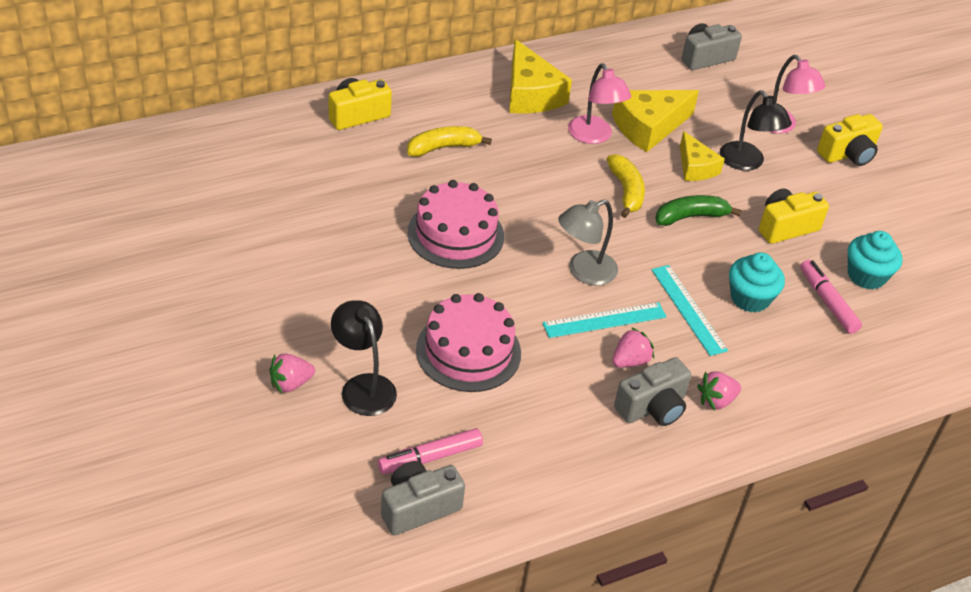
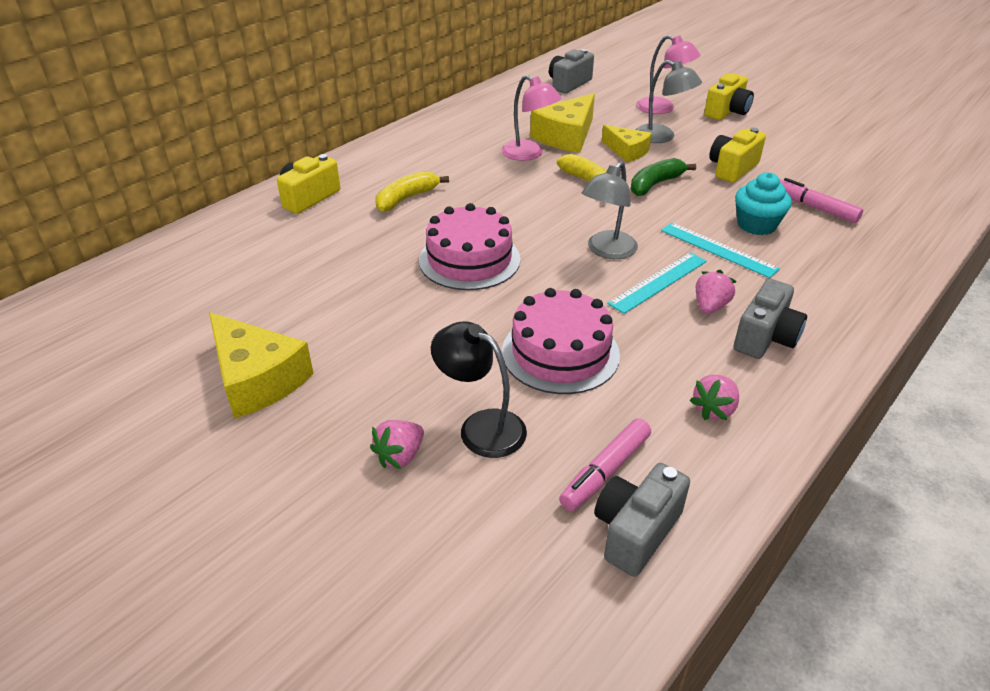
camera: 20 degrees left, 5 degrees down
yellow cheese [509,39,572,114] -> yellow cheese moved to [209,312,314,419]
pink strawberry [697,371,741,410] -> pink strawberry moved to [689,375,739,420]
black lamp [720,90,792,171] -> grey lamp [635,60,702,143]
turquoise cupcake [848,231,902,290] -> none

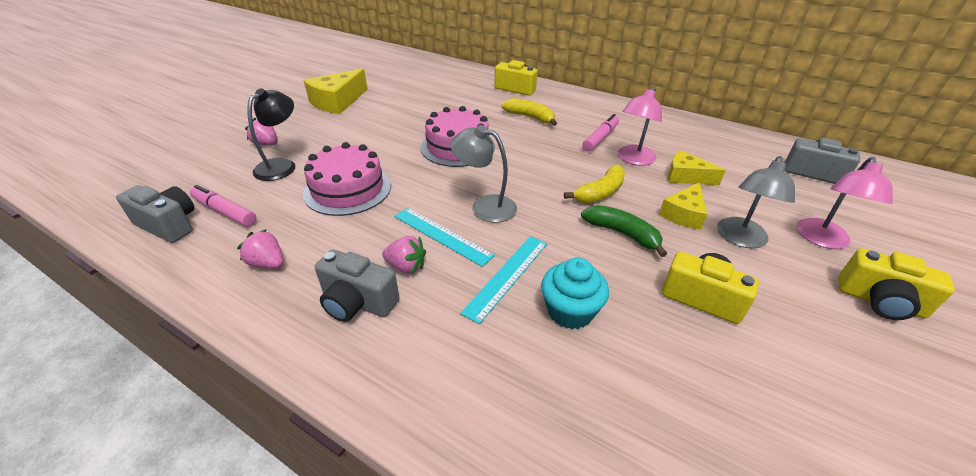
camera: 80 degrees right, 0 degrees up
yellow cheese [530,93,595,153] -> yellow cheese [668,150,726,185], size x0.62
pink marker [780,178,863,223] -> pink marker moved to [582,114,619,152]

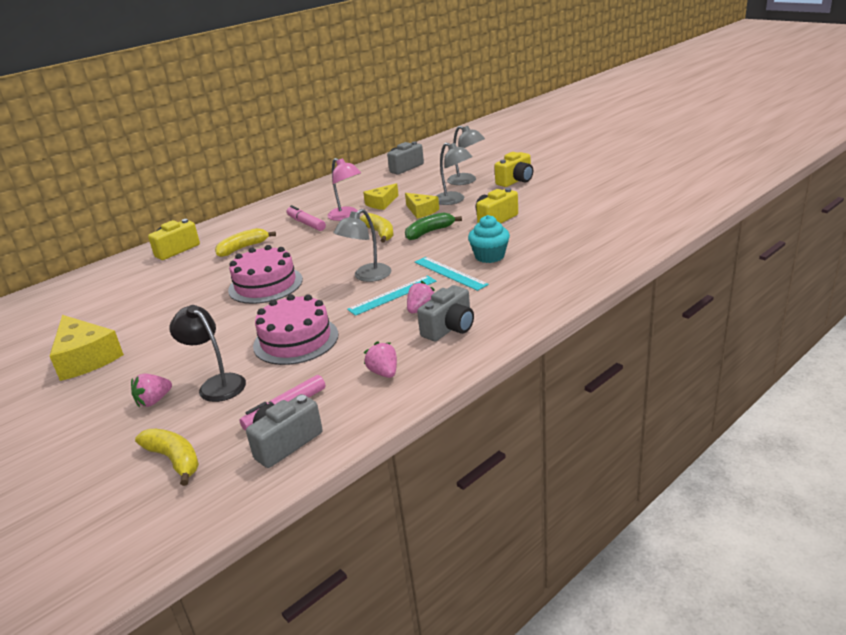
camera: 70 degrees left, 10 degrees down
pink strawberry [237,229,284,269] -> pink strawberry turned 105 degrees clockwise [364,341,397,378]
pink lamp [796,157,893,249] -> grey lamp [447,126,485,185]
none -> yellow banana [135,429,199,486]

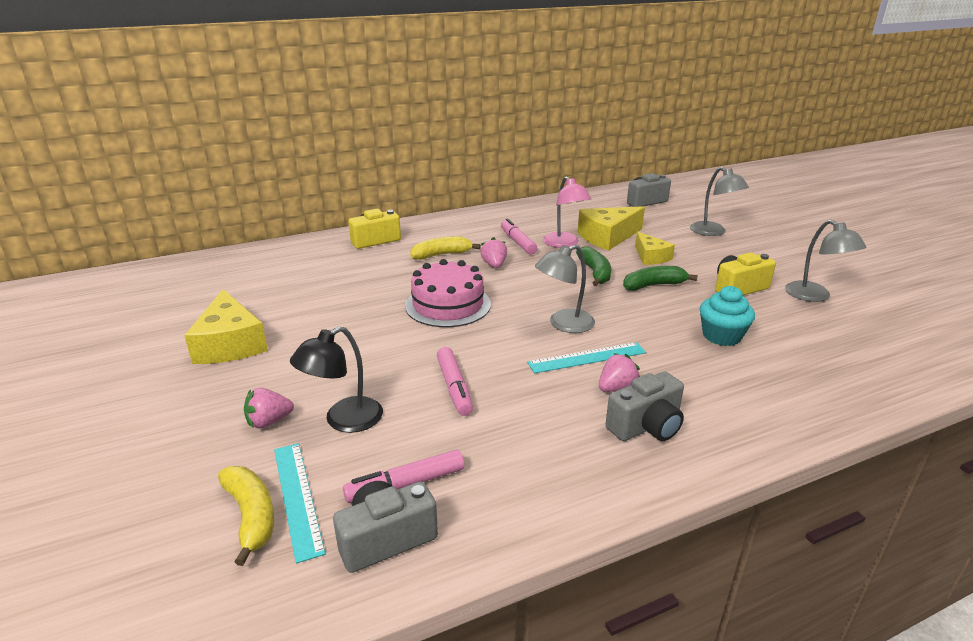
camera: 15 degrees right, 0 degrees up
black lamp [169,305,246,402] -> black lamp turned 105 degrees counterclockwise [290,326,383,433]
pink cake [253,294,338,365] -> pink marker [437,347,473,416]
yellow banana [360,213,394,243] -> green banana [576,246,611,286]
yellow cheese [363,183,399,210] -> yellow cheese [578,206,645,251], size x1.60
pink strawberry [364,341,397,378] -> pink strawberry moved to [480,237,507,268]
turquoise ruler [415,257,489,291] -> turquoise ruler moved to [274,443,326,564]
grey lamp [437,143,473,205] -> grey lamp moved to [785,220,866,302]
yellow camera [494,152,533,187] -> none

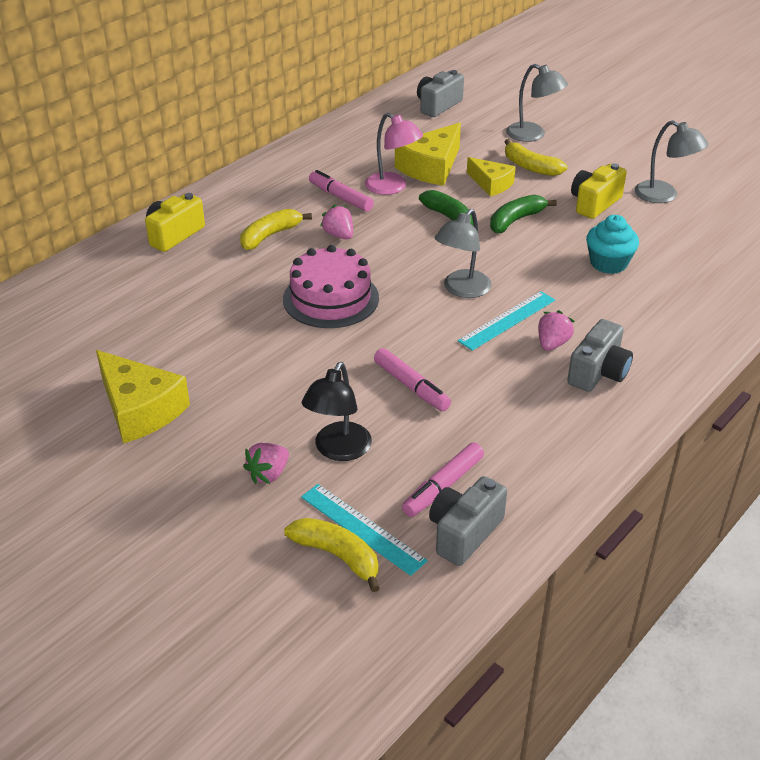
camera: 25 degrees left, 10 degrees up
none -> yellow banana [504,139,567,176]

